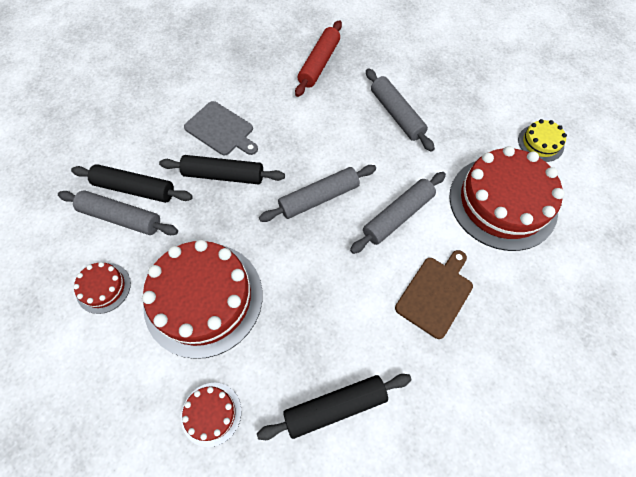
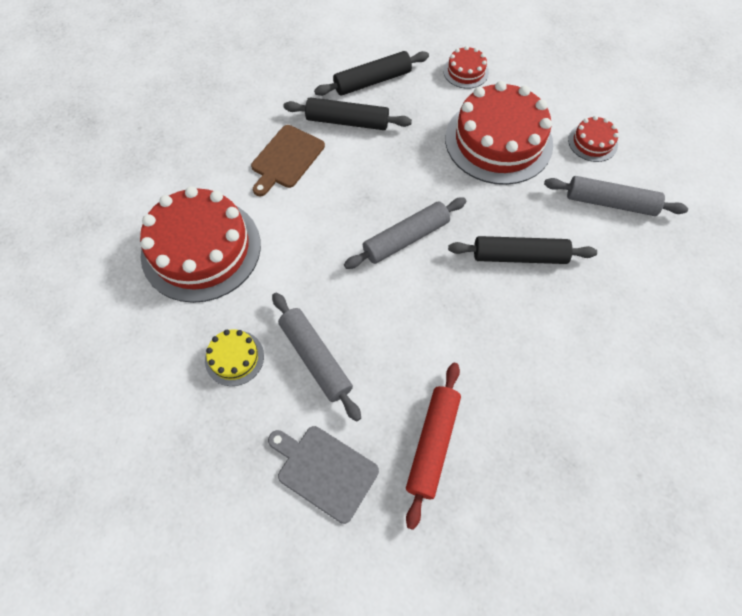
camera: 175 degrees right, 0 degrees up
black rolling pin [71,164,193,203] -> black rolling pin moved to [283,97,412,130]
grey cutting board [184,101,258,155] -> grey cutting board moved to [268,426,379,524]
grey rolling pin [350,172,446,254] -> none
yellow cake [518,119,567,162] -> yellow cake moved to [205,329,264,386]

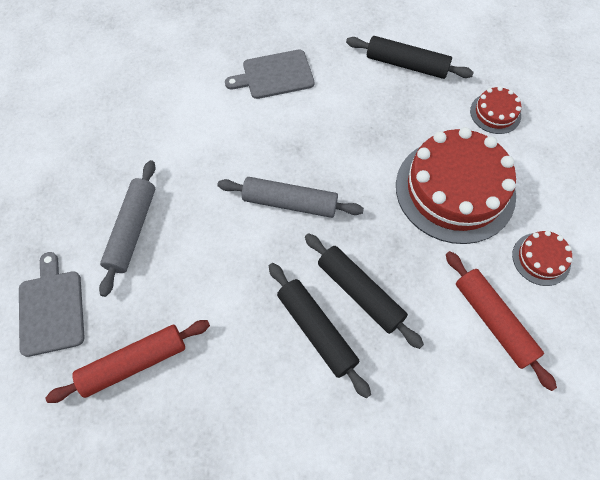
camera: 45 degrees right, 0 degrees up
red cake [140,186,261,303] -> none
yellow cake [205,329,264,386] -> none
brown cutting board [251,125,325,196] -> grey cutting board [225,50,314,99]
black rolling pin [283,97,412,130] -> black rolling pin moved to [269,263,371,398]
grey rolling pin [544,176,688,216] -> red rolling pin [446,251,557,391]

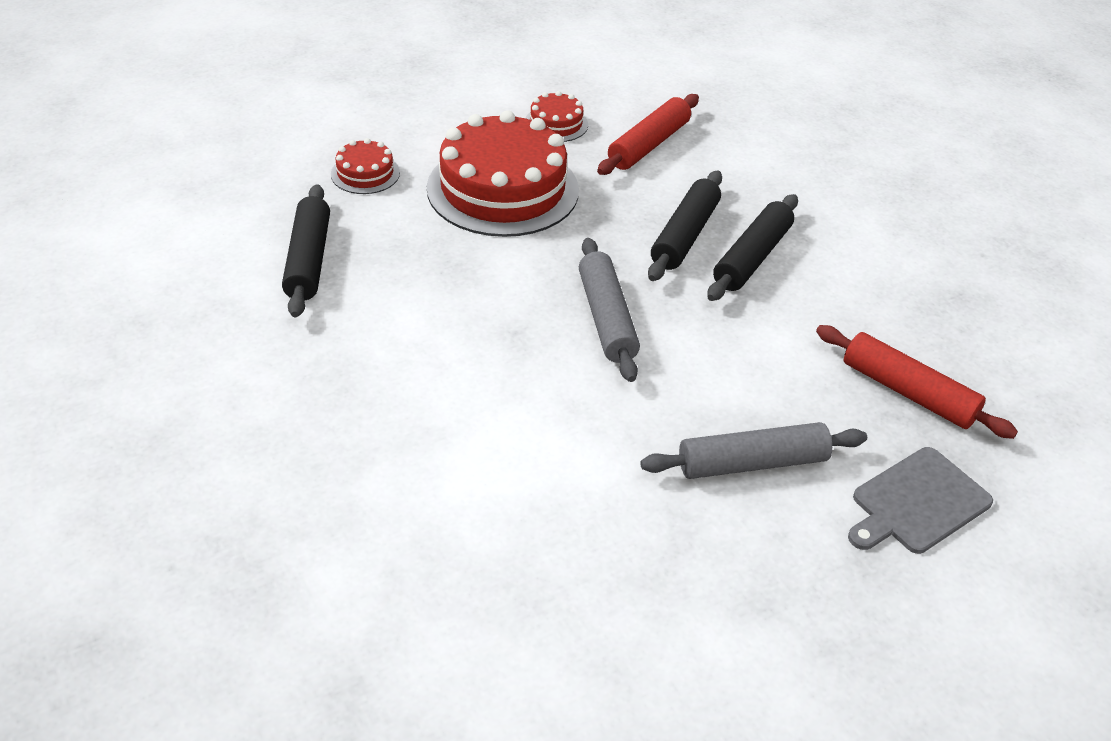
camera: 115 degrees left, 20 degrees down
grey cutting board [225,50,314,99] -> none

